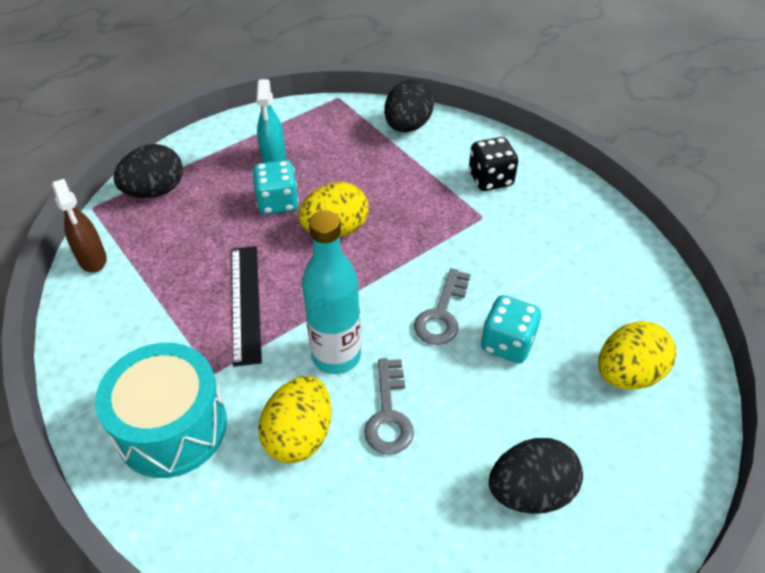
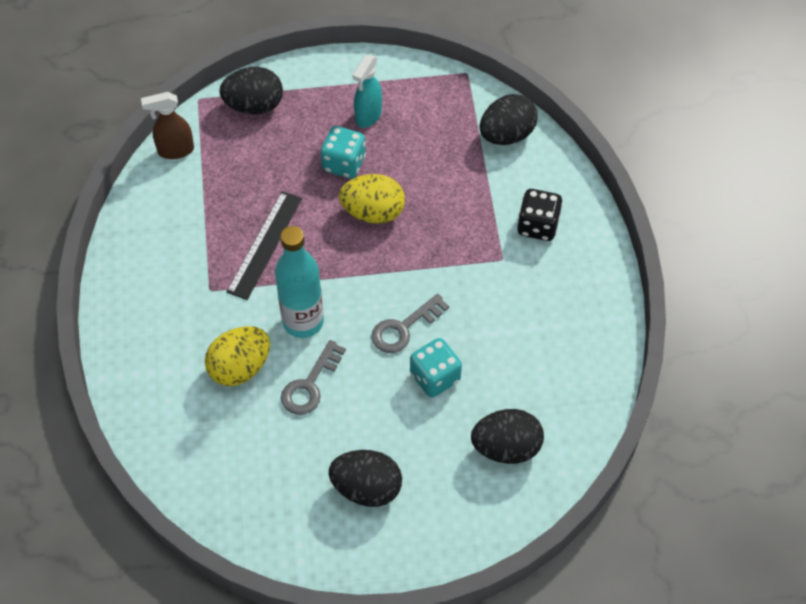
camera: 30 degrees right, 10 degrees up
brown spray bottle [52,179,107,273] -> brown spray bottle turned 75 degrees clockwise [141,92,194,159]
turquoise drum [95,343,227,478] -> none
yellow egg [598,321,677,390] -> black egg [471,409,544,464]

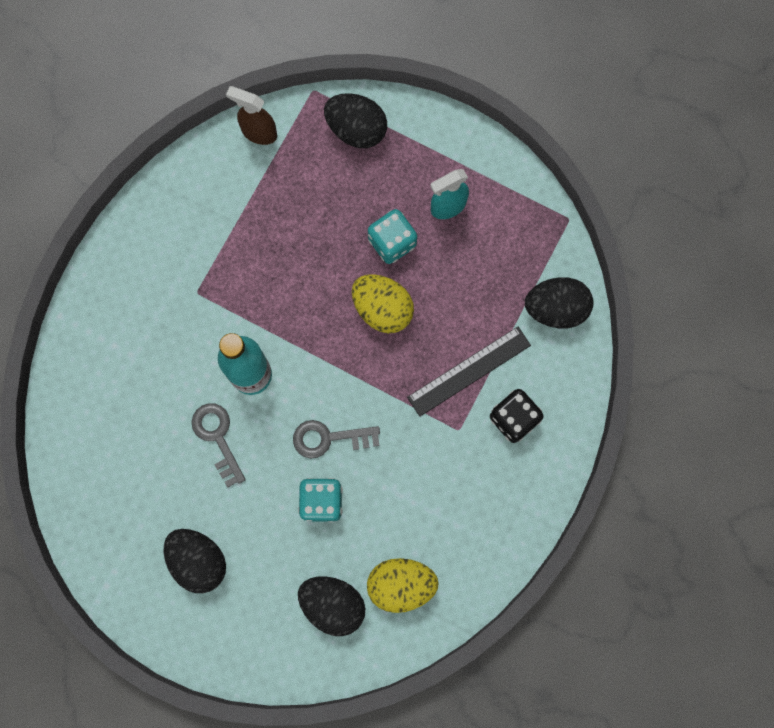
camera: 35 degrees right, 20 degrees up
yellow egg [205,326,270,386] -> yellow egg moved to [367,558,439,613]
black ruler [226,191,302,300] -> black ruler moved to [407,327,531,417]
grey key [281,340,346,415] -> grey key turned 90 degrees clockwise [192,403,246,487]

